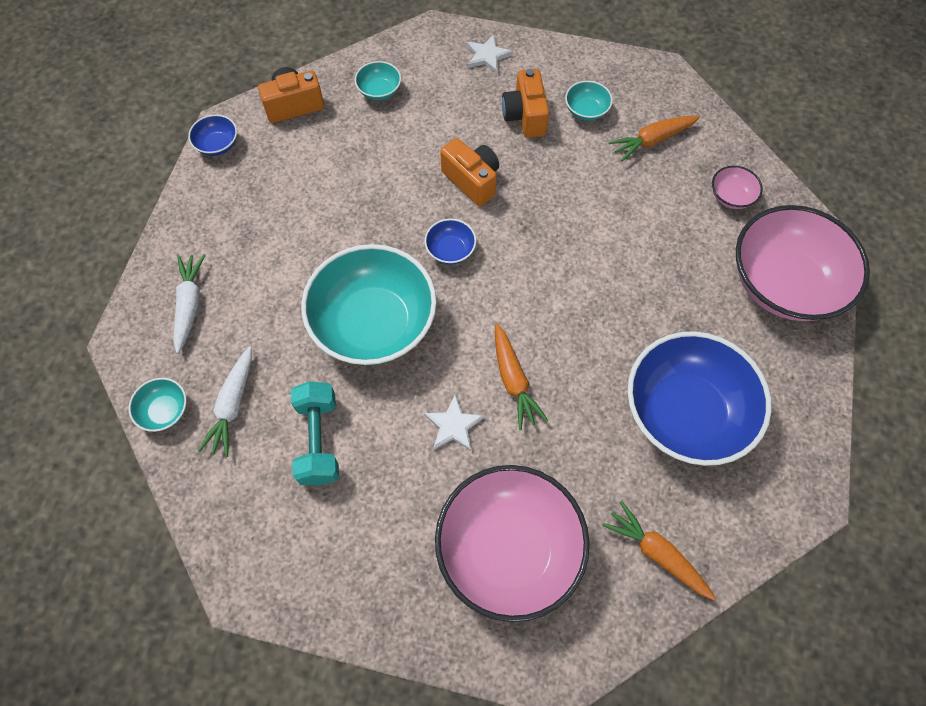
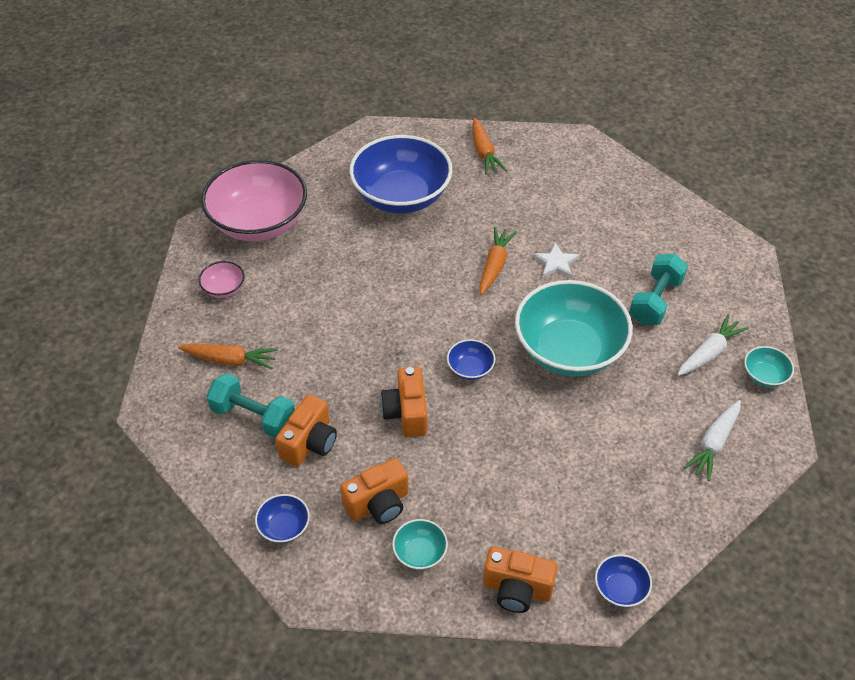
camera: 145 degrees left, 15 degrees down
pink bowl [435,465,590,622] -> none
white star [467,34,513,74] -> blue bowl [255,494,310,543]
turquoise bowl [565,81,613,121] -> turquoise dumbbell [206,373,295,438]
none -> orange camera [340,458,409,524]

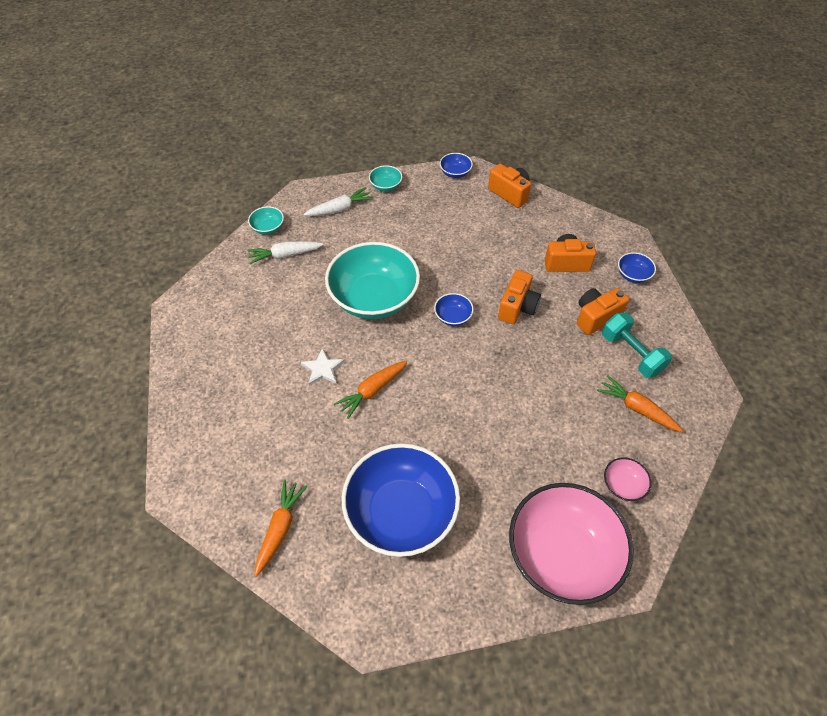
camera: 150 degrees left, 5 degrees up
turquoise bowl [392,519,448,570] -> turquoise bowl moved to [369,165,402,191]
turquoise dumbbell [629,254,688,325] -> none

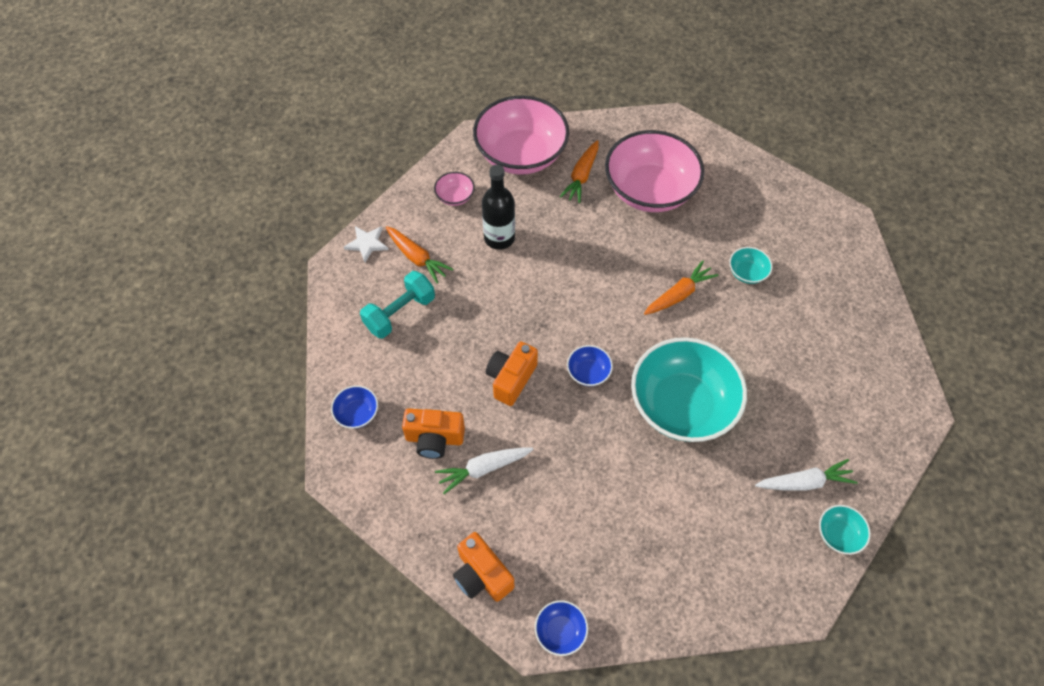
camera: 175 degrees left, 5 degrees up
orange carrot [254,480,307,577] -> orange carrot moved to [560,140,599,203]
white star [301,348,345,386] -> white star moved to [344,226,389,262]
white carrot [303,187,373,216] -> white carrot moved to [435,448,534,494]
blue bowl [342,443,460,557] -> pink bowl [605,130,705,212]
turquoise bowl [369,165,402,191] -> turquoise bowl moved to [729,247,773,284]
orange camera [577,288,629,335] -> none
turquoise dumbbell [602,312,672,378] -> turquoise dumbbell turned 75 degrees clockwise [360,271,435,338]
none -> black bottle [482,165,515,250]

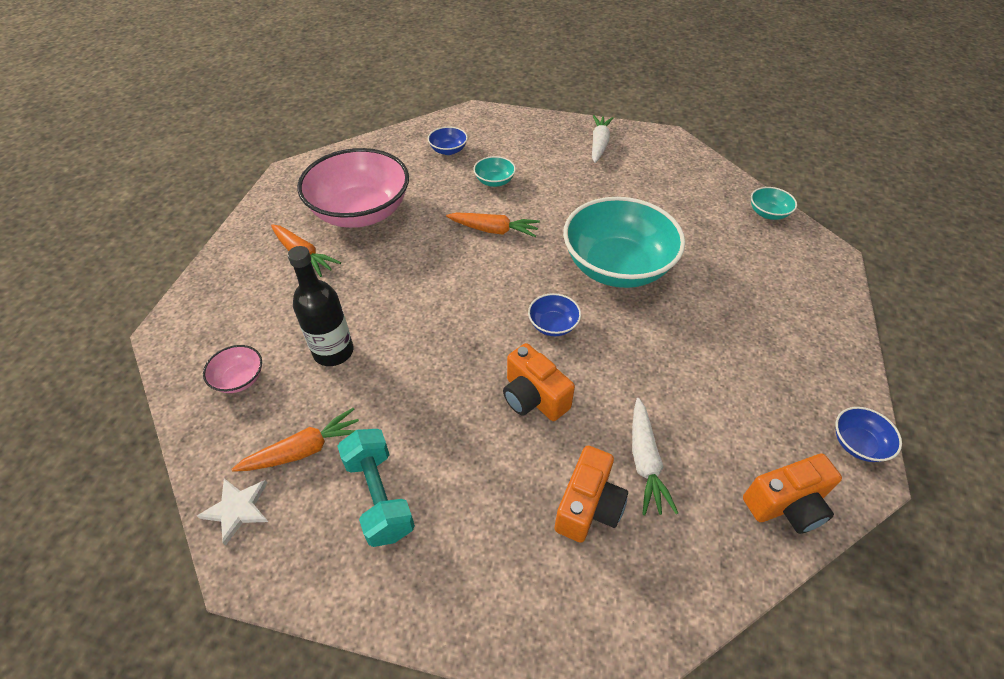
camera: 70 degrees left, 10 degrees down
blue bowl [331,385,378,429] -> blue bowl moved to [428,127,468,155]
pink bowl [473,96,569,175] -> none
orange carrot [644,260,719,315] -> orange carrot turned 120 degrees clockwise [446,213,540,237]
white carrot [755,459,857,491] -> white carrot moved to [592,115,613,163]

